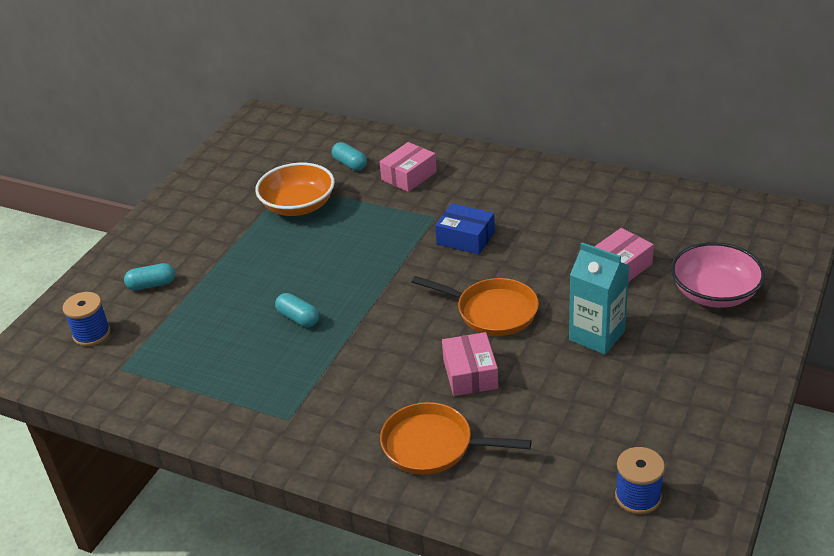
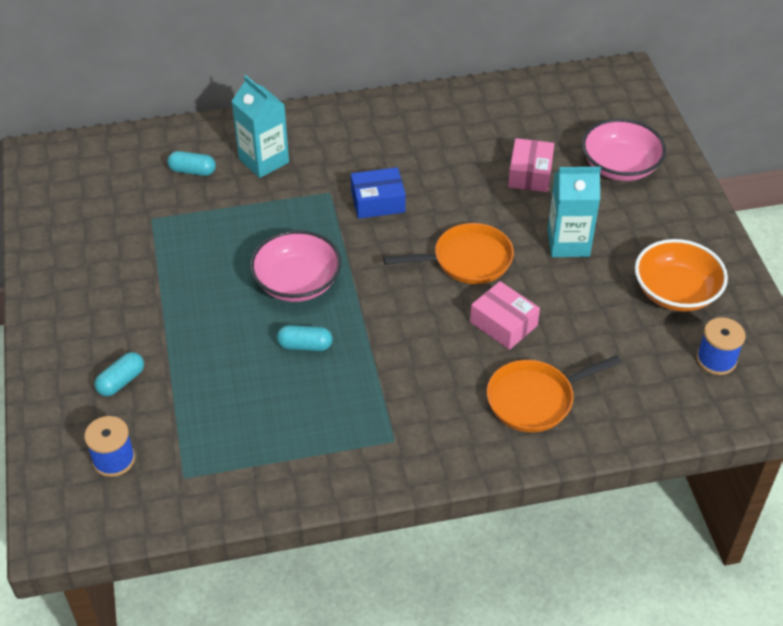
camera: 40 degrees left, 10 degrees up
orange bowl [255,163,335,216] -> orange bowl moved to [635,239,728,312]
pink box [380,142,437,192] -> turquoise carton [232,75,289,178]
none -> pink bowl [250,230,341,302]

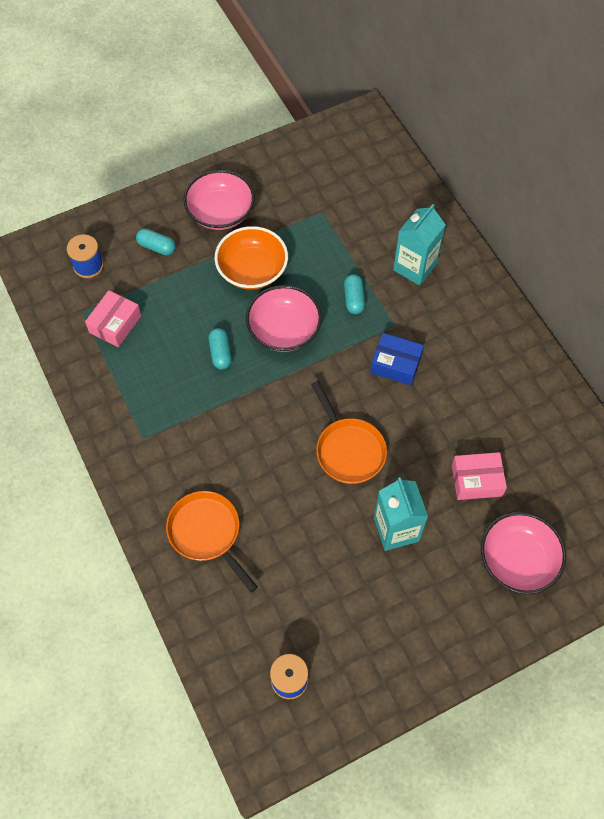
camera: 75 degrees right, 15 degrees up
turquoise capsule [167,151,216,176] -> turquoise capsule moved to [344,274,365,314]
blue box [351,167,406,219] -> blue box turned 45 degrees counterclockwise [370,333,424,385]
pink box [470,281,540,350] -> pink box moved to [85,290,141,347]
orange bowl [635,239,728,312] -> orange bowl moved to [215,226,288,289]
none -> pink bowl [183,170,255,230]

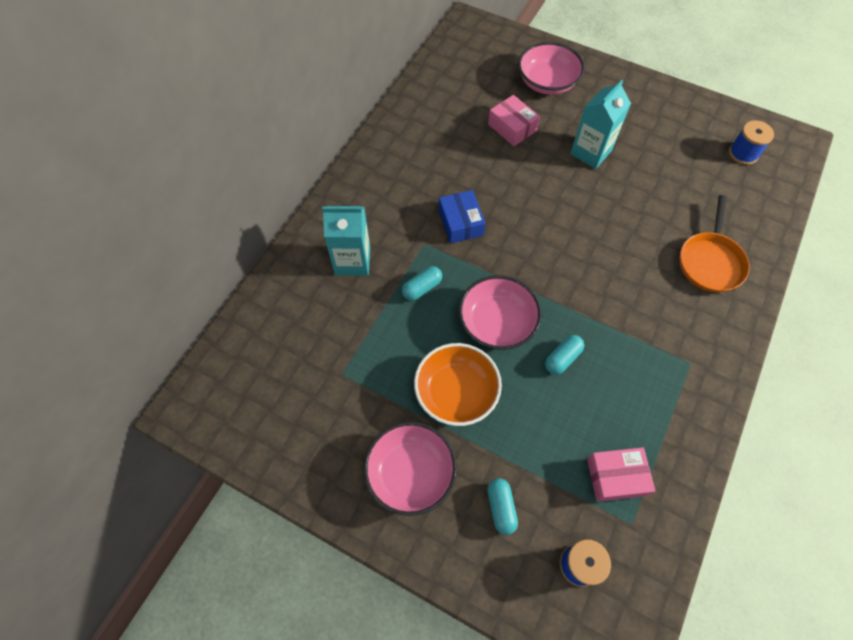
camera: 125 degrees left, 0 degrees up
orange pan [311,381,387,484] -> none

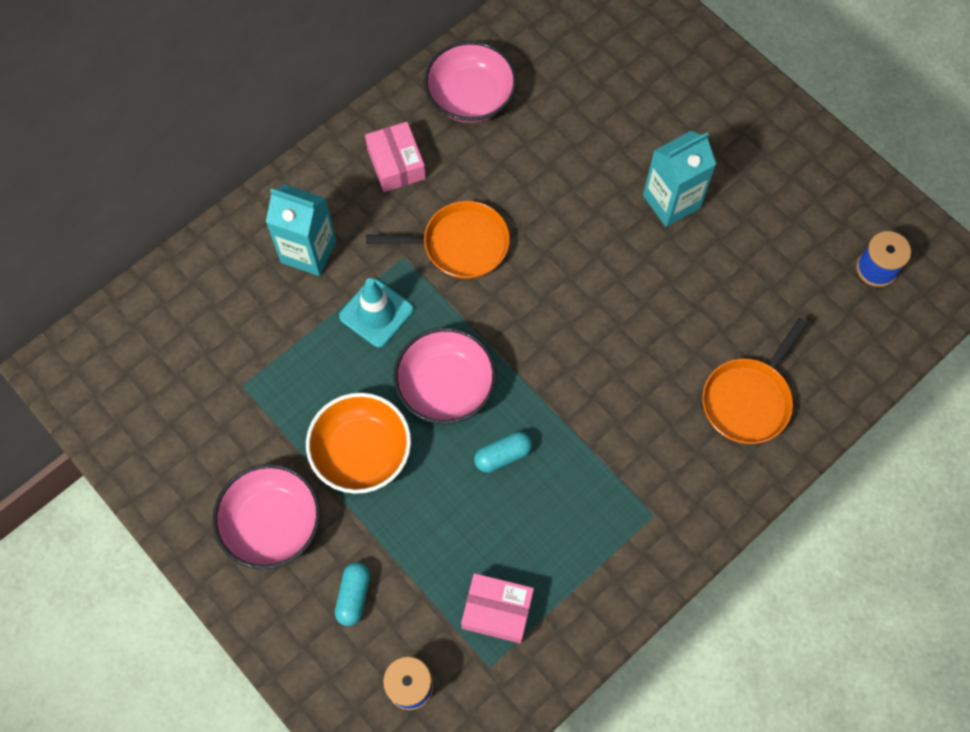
camera: 20 degrees right, 5 degrees up
turquoise capsule [402,266,442,301] -> turquoise traffic cone [339,278,413,348]
blue box [439,190,486,243] -> orange pan [366,201,510,279]
pink box [488,95,540,146] -> pink box moved to [365,122,426,192]
pink bowl [518,42,585,95] -> pink bowl moved to [424,41,517,123]

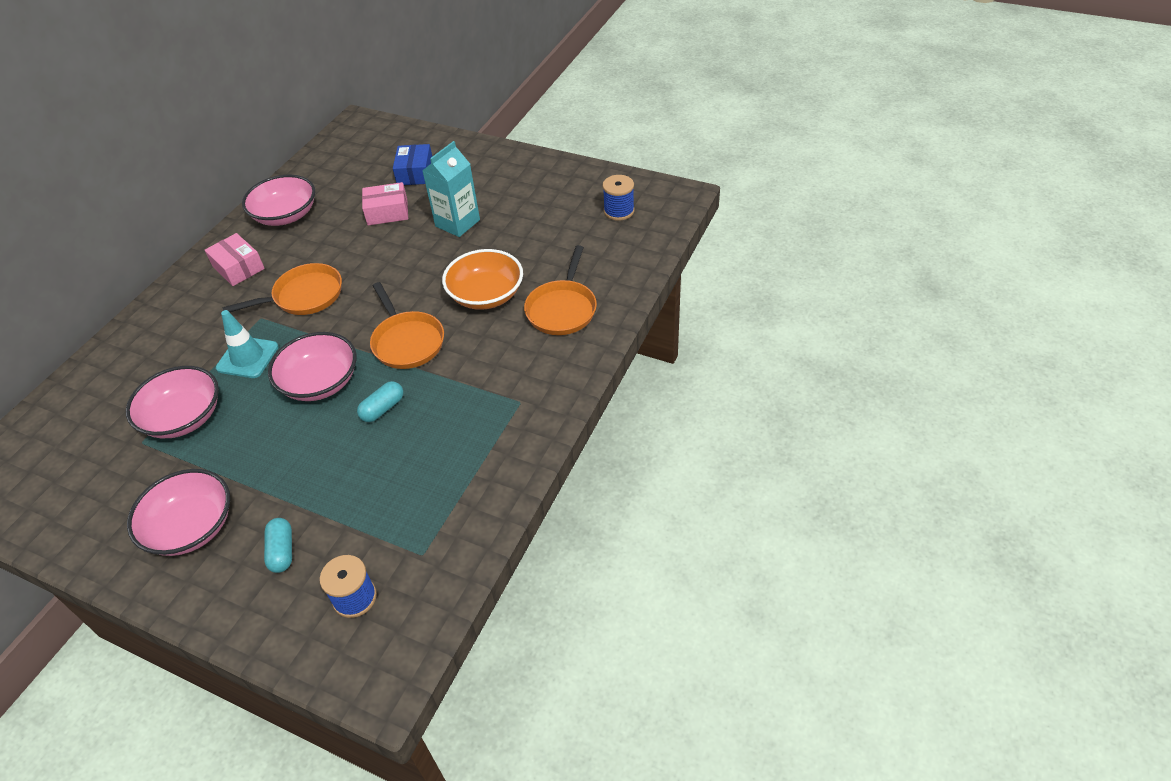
camera: 20 degrees left, 20 degrees down
turquoise carton [266,184,336,276] -> none
orange bowl [306,393,411,494] -> orange bowl moved to [442,249,523,310]
pink box [461,573,534,643] -> pink box moved to [362,182,408,225]
none -> pink bowl [126,366,219,438]
none -> orange pan [370,282,444,369]
none -> blue box [393,144,432,185]

